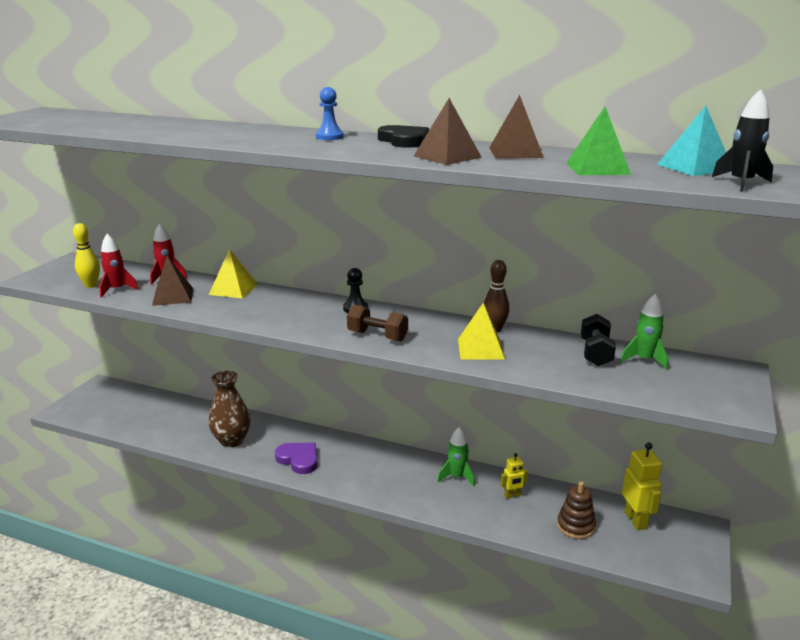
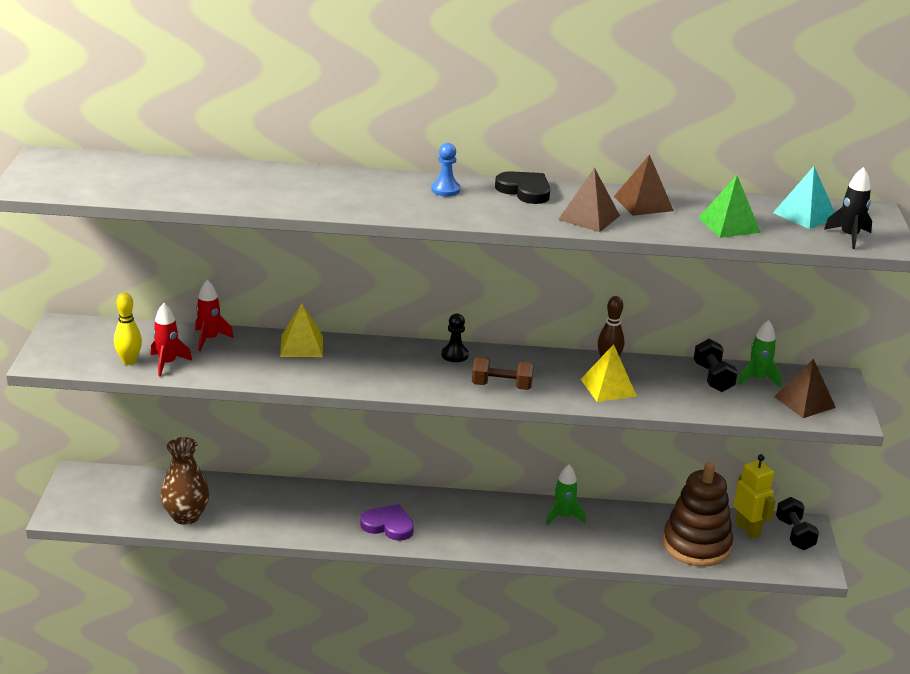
camera: 20 degrees left, 5 degrees up
brown pyramid [152,256,193,306] -> brown pyramid moved to [775,359,836,418]
brown vase [209,371,251,447] -> brown vase moved to [160,437,209,525]
yellow robot [501,453,528,499] -> none
brown stacking toy [557,481,596,539] -> brown stacking toy [663,462,733,567], size x1.85
none -> black dumbbell [776,497,819,550]

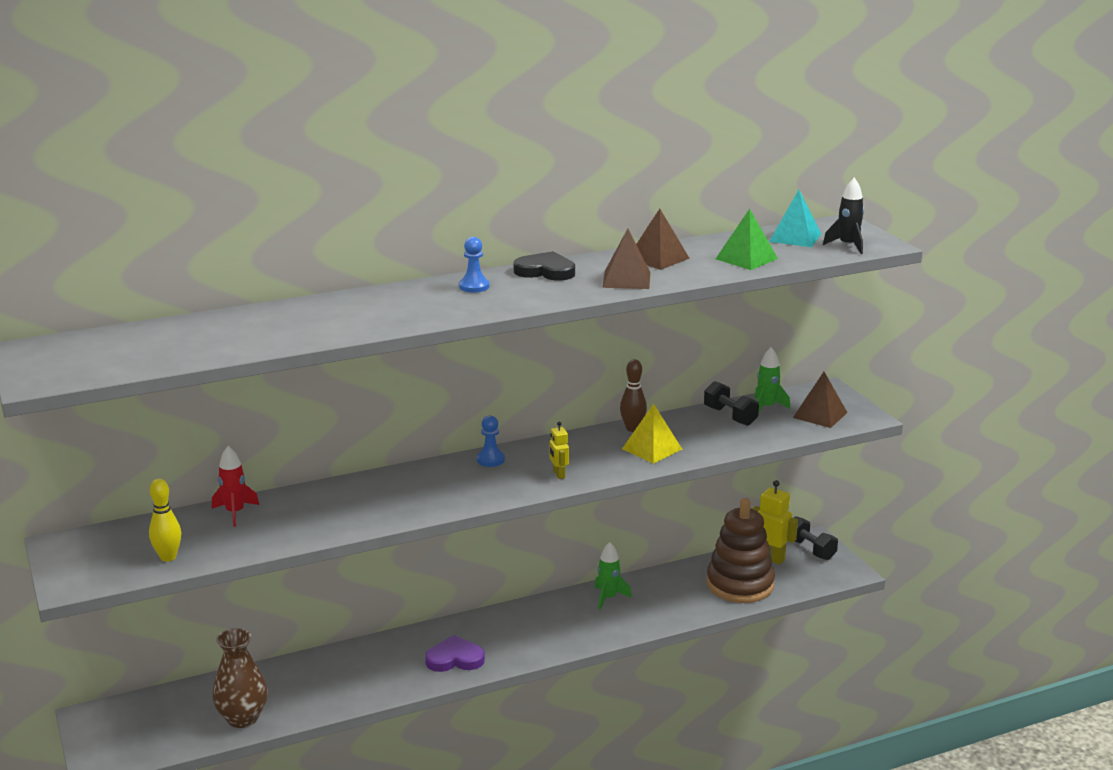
camera: 25 degrees left, 5 degrees down
red rocket [151,303,192,377] -> none
yellow pyramid [280,303,323,357] -> none
black pawn [442,313,469,362] -> blue pawn [477,416,505,467]
brown dumbbell [472,357,534,390] -> yellow robot [550,422,569,479]

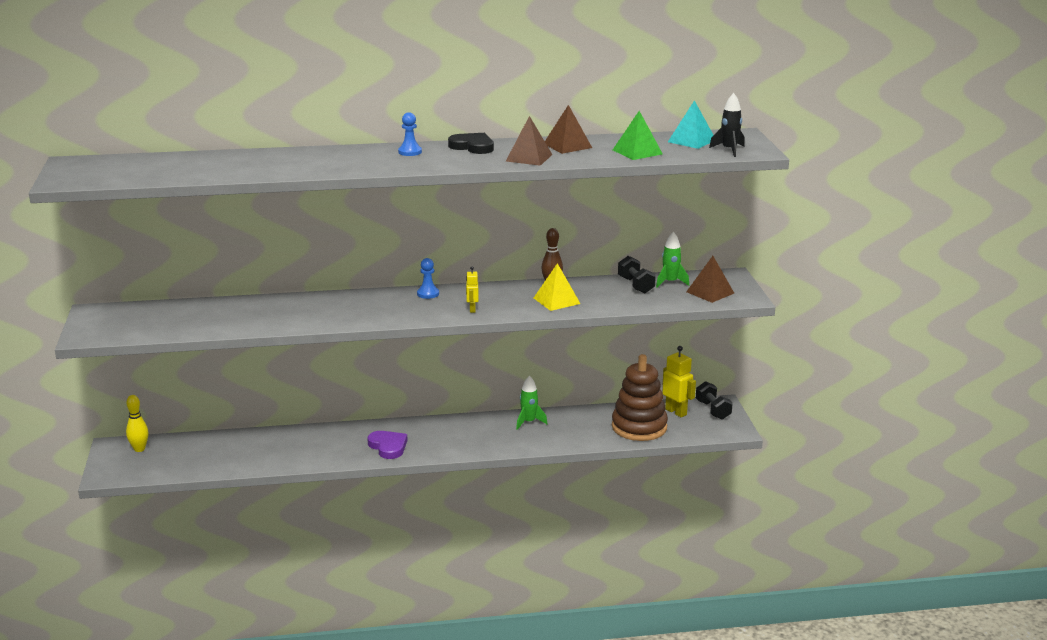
camera: 15 degrees right, 0 degrees up
yellow bowling pin [149,479,181,562] -> yellow bowling pin moved to [126,395,149,452]
red rocket [212,446,259,527] -> none
brown vase [212,628,268,728] -> none
purple heart [425,635,485,672] -> purple heart turned 45 degrees clockwise [367,431,408,459]

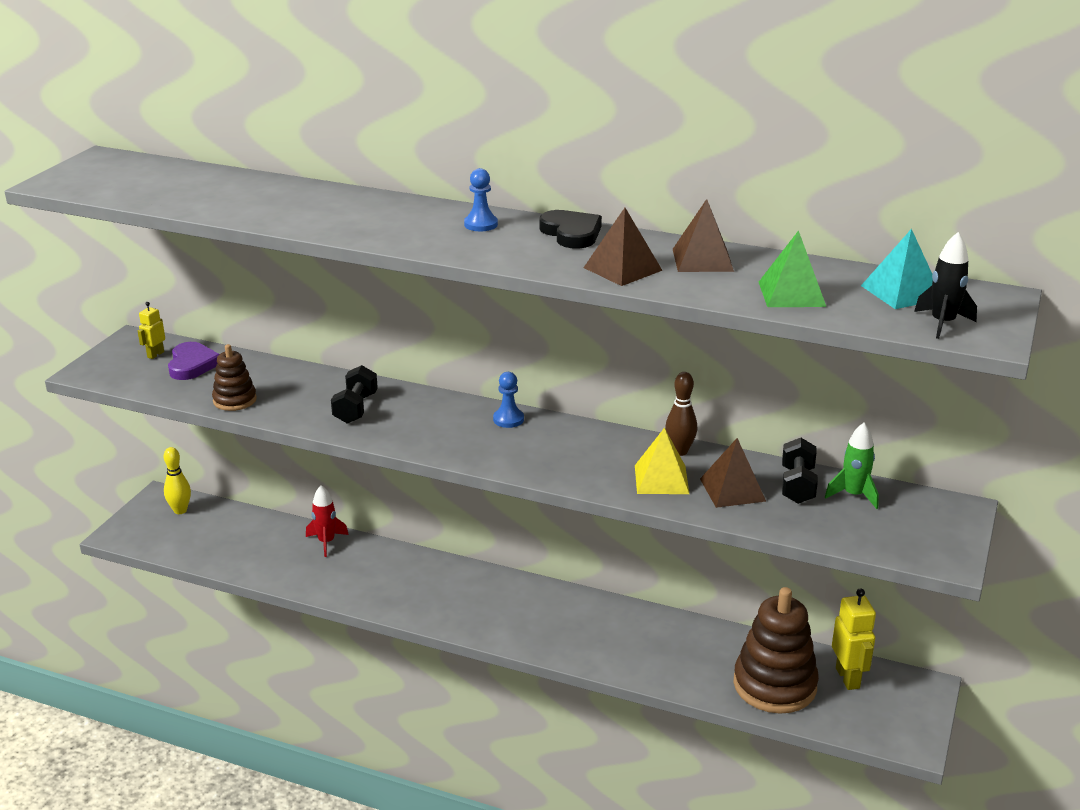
camera: 30 degrees right, 5 degrees up
purple heart [367,431,408,459] -> purple heart moved to [168,342,220,380]
yellow robot [466,266,479,313] -> yellow robot moved to [138,302,165,359]
green rocket [516,376,547,430] -> none
brown pyramid [686,256,734,303] -> brown pyramid moved to [700,438,766,508]
black dumbbell [696,381,733,420] -> black dumbbell moved to [331,365,378,424]
none -> brown stacking toy [212,344,257,411]
none -> red rocket [306,485,349,557]

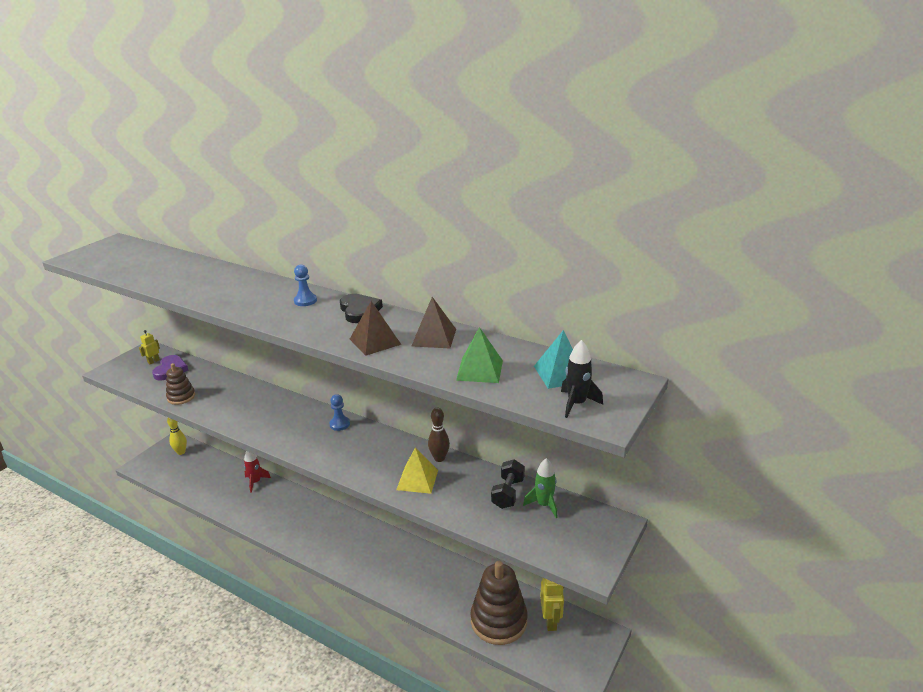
camera: 10 degrees right, 0 degrees up
black dumbbell [331,365,378,424] -> none
brown pyramid [700,438,766,508] -> none

